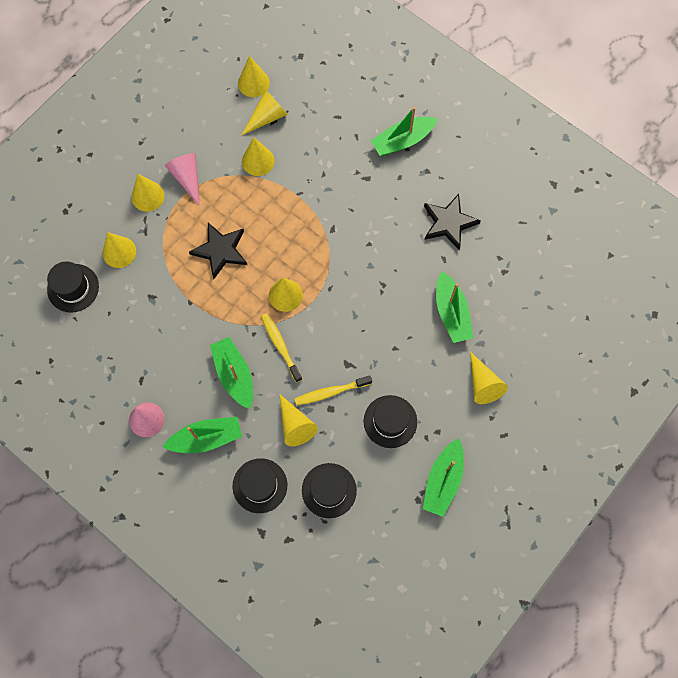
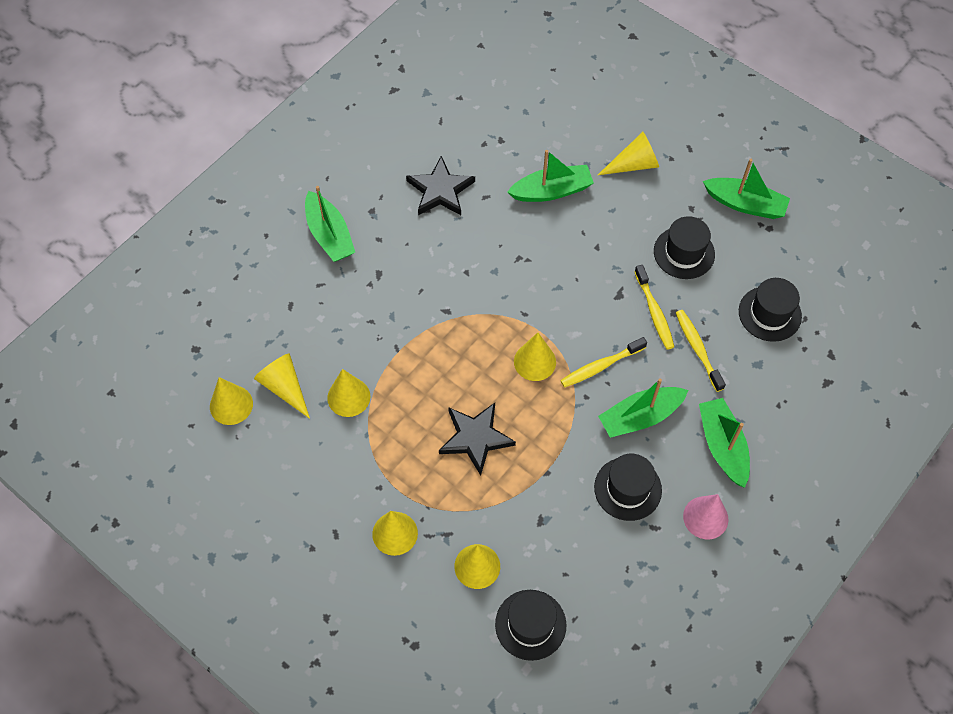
camera: 90 degrees left, 10 degrees down
pink cone [165,153,200,206] -> none
black hat [233,458,287,513] -> black hat moved to [594,454,662,521]
yellow cone [279,394,318,446] -> yellow toothbrush [676,310,726,392]

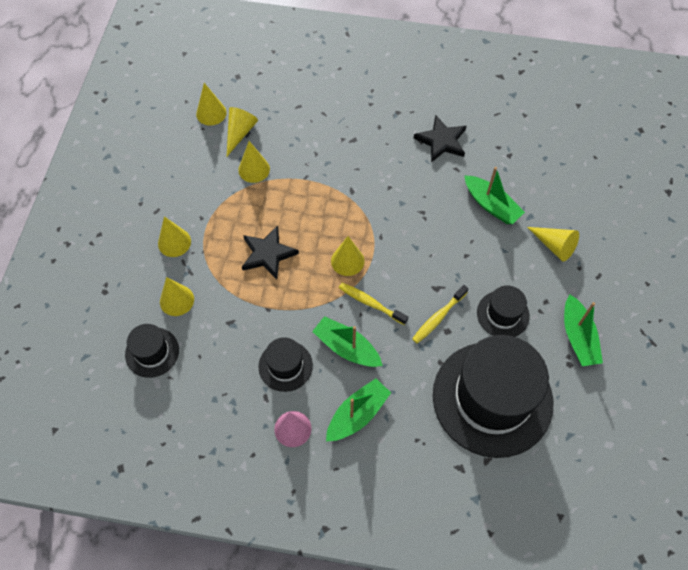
camera: 60 degrees right, 0 degrees up
green boat [305,186,355,262] -> none
yellow toothbrush [676,310,726,392] -> none
black hat [739,278,802,342] -> black hat [433,335,553,458], size x2.17

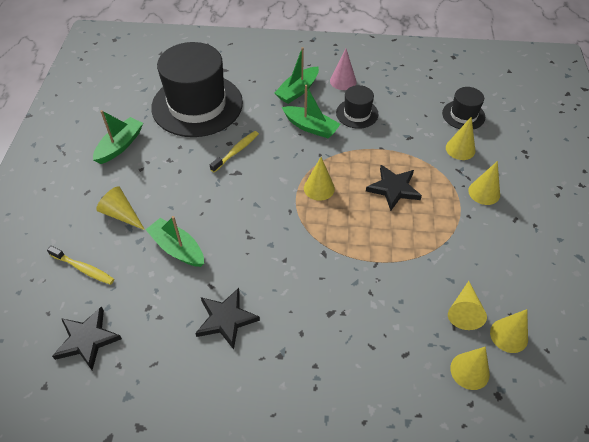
camera: 175 degrees right, 10 degrees down
yellow cone [238,141,270,183] -> yellow cone moved to [450,347,490,390]
yellow toothbrush [339,283,408,325] -> yellow toothbrush moved to [47,246,114,285]
black hat [477,285,530,337] -> none
green boat [564,295,603,366] -> green boat turned 45 degrees clockwise [93,110,143,164]
none -> black star [52,306,122,370]

